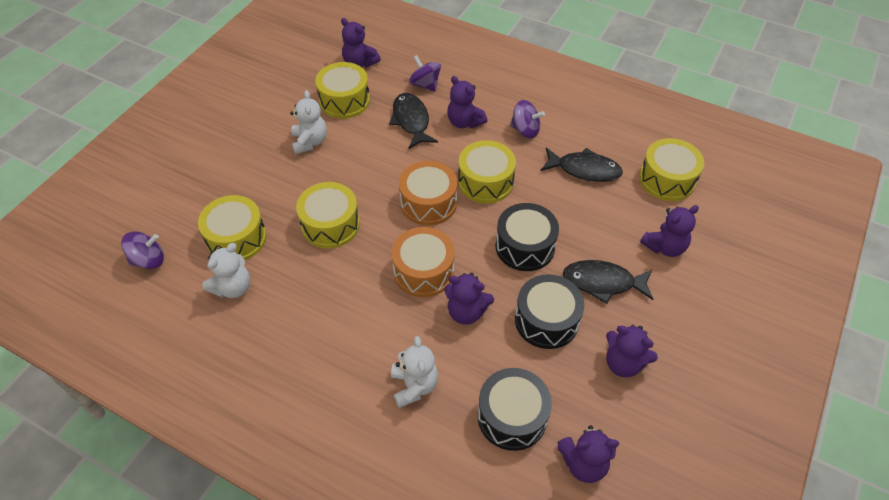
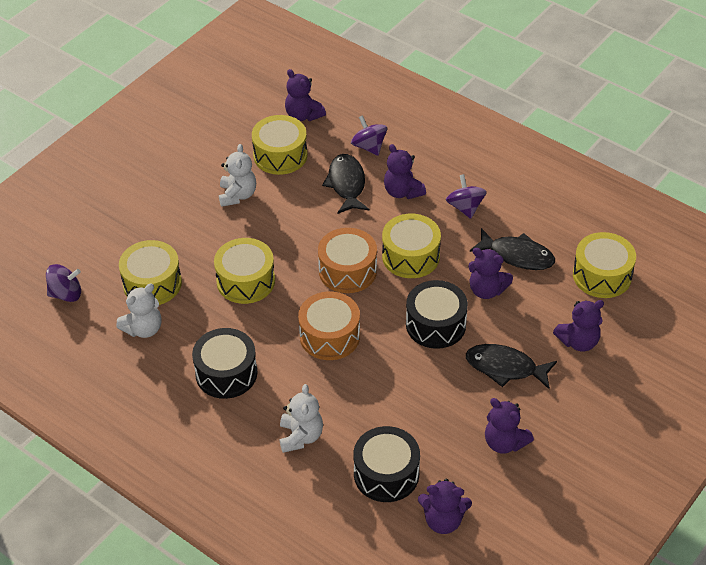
camera: 10 degrees right, 5 degrees down
purple teddy bear [444,273,494,325] -> purple teddy bear moved to [468,248,513,299]
purple spinning top [510,100,545,138] -> purple spinning top turned 135 degrees counterclockwise [446,174,487,219]
black drum [515,274,584,349] -> black drum moved to [192,328,257,399]

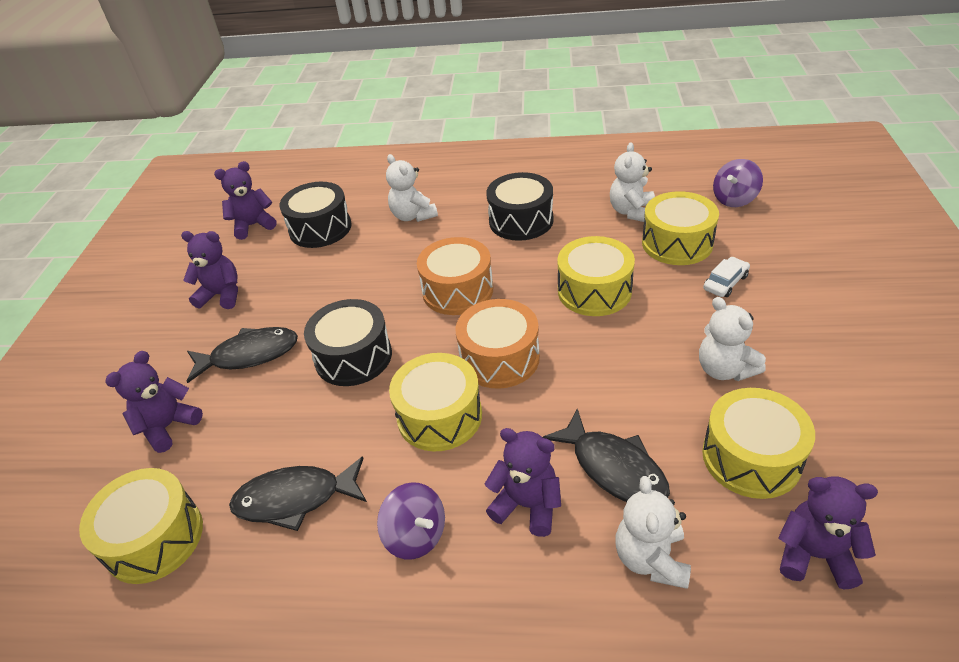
camera: 150 degrees right, 5 degrees down
purple spinning top [351,115,387,156] -> white teddy bear [615,476,691,589]
purple teddy bear [468,248,513,299] -> none
none -> white car [703,257,750,297]

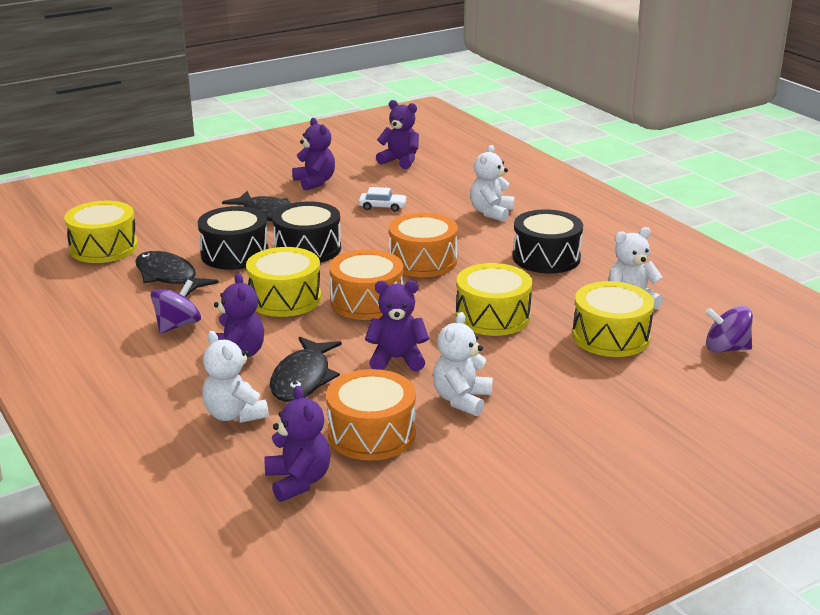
camera: 50 degrees right, 15 degrees down
purple teddy bear [105,351,203,453] -> purple teddy bear moved to [365,280,429,371]
black drum [279,182,352,248] -> black drum moved to [198,206,269,270]
purple spinning top [377,482,445,559] -> purple spinning top turned 150 degrees counterclockwise [150,280,201,333]
white teddy bear [615,476,691,589] -> white teddy bear turned 90 degrees counterclockwise [202,331,269,423]
yellow drum [702,388,815,499] -> orange drum [326,369,416,461]
white car [703,257,750,297] -> white car moved to [359,187,407,212]

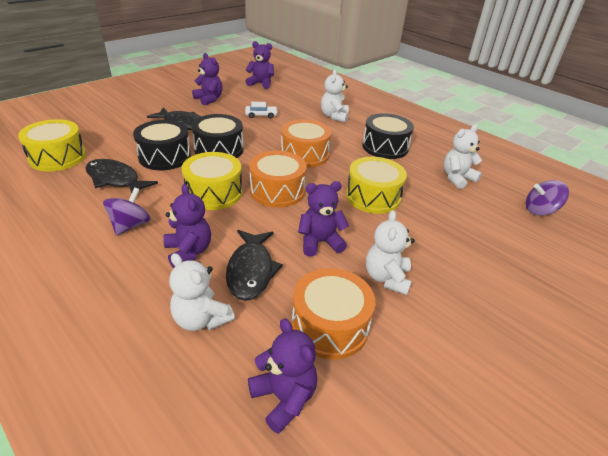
camera: 15 degrees left, 10 degrees up
yellow drum [572,281,654,357] -> none

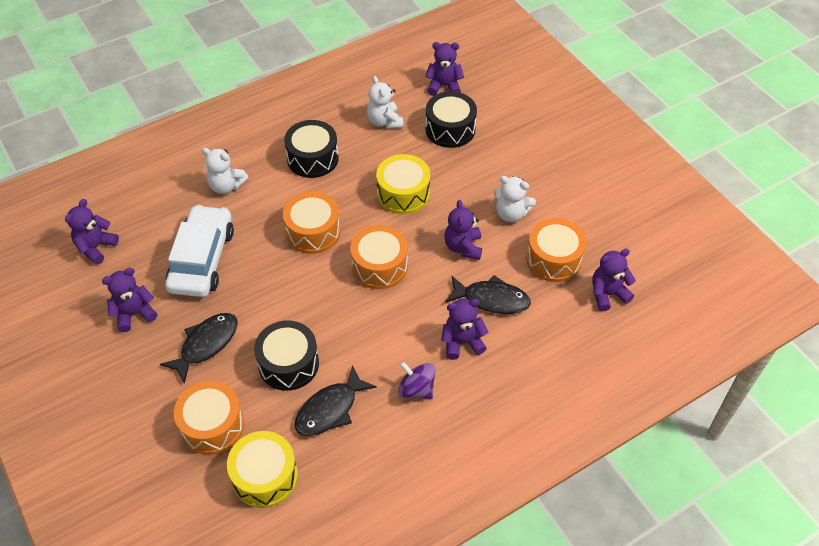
camera: 75 degrees left, 15 degrees up
white teddy bear [169,253,235,331] -> none
yellow drum [182,152,242,210] -> none
black drum [191,114,243,158] -> black drum moved to [425,91,477,148]
white car [245,102,278,118] -> white car [165,205,234,297], size x2.47
purple spinning top [526,180,569,216] -> purple teddy bear [425,42,464,96]
none -> orange drum [174,381,244,455]

